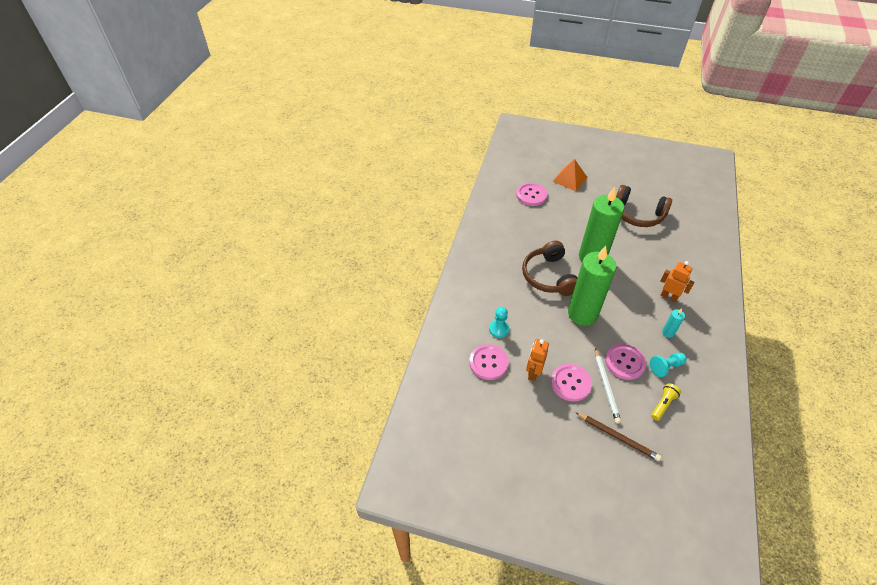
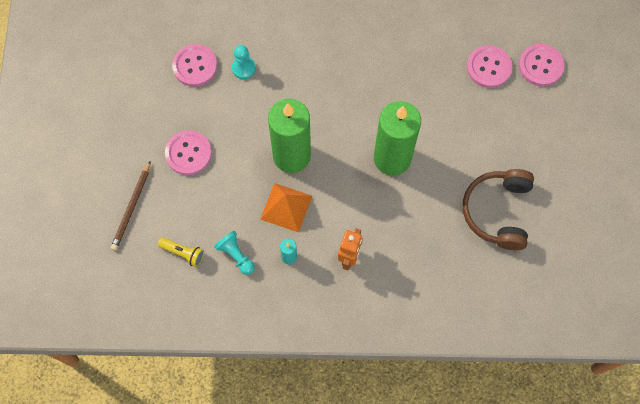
camera: 75 degrees right, 20 degrees up
brown headphones [522,241,578,296] -> none
orange robot [526,339,549,381] -> none
orange pyramid [552,159,587,191] -> orange pyramid moved to [260,183,312,233]
white pencil [595,348,621,424] -> none
pink button [605,344,646,380] -> pink button moved to [519,44,565,86]

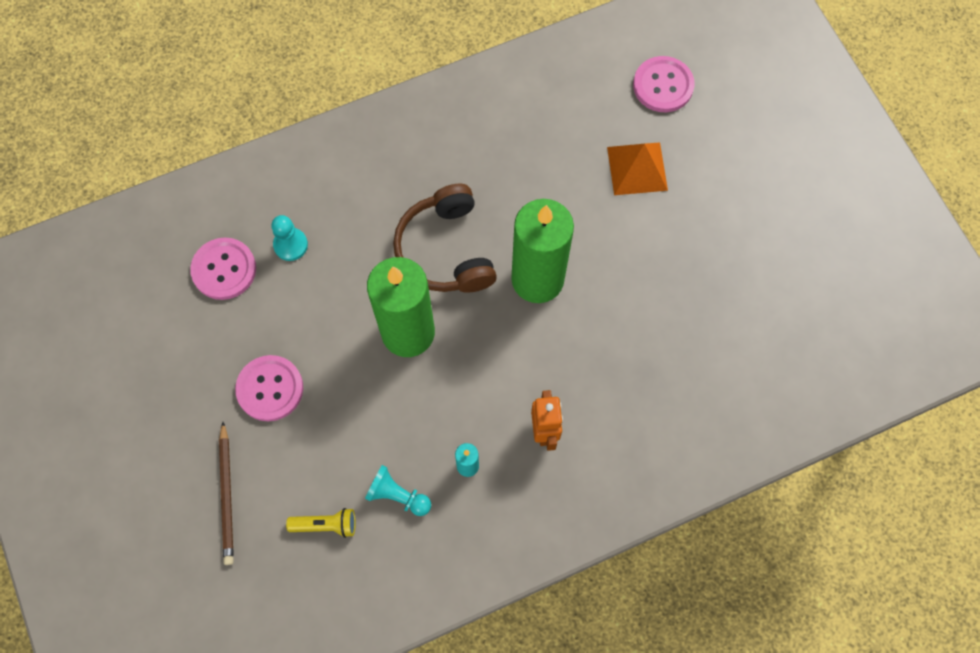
camera: 25 degrees left, 0 degrees up
orange pyramid [260,183,312,233] -> orange pyramid moved to [607,142,668,195]
brown headphones [463,169,534,250] -> brown headphones moved to [393,184,497,293]
pink button [467,45,512,88] -> none

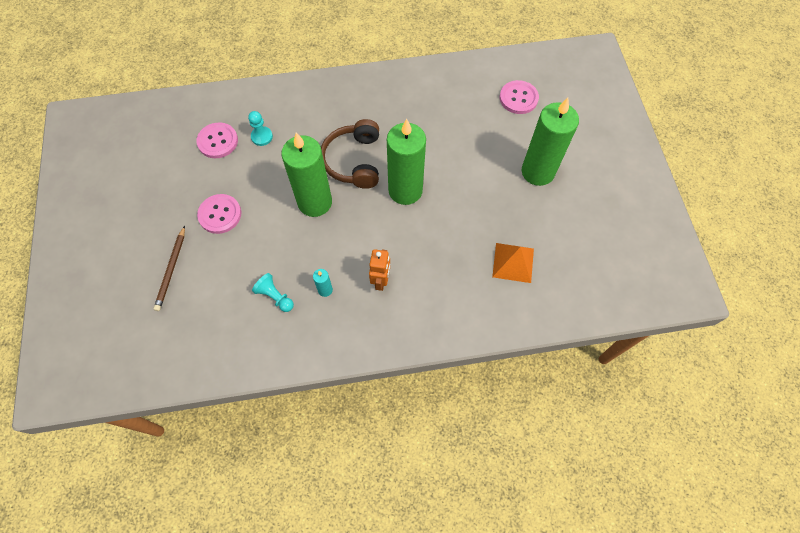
camera: 15 degrees right, 5 degrees down
yellow flashlight [286,508,356,538] -> none
orange pyramid [607,142,668,195] -> orange pyramid moved to [492,243,534,283]
none -> green candle [522,98,579,186]

